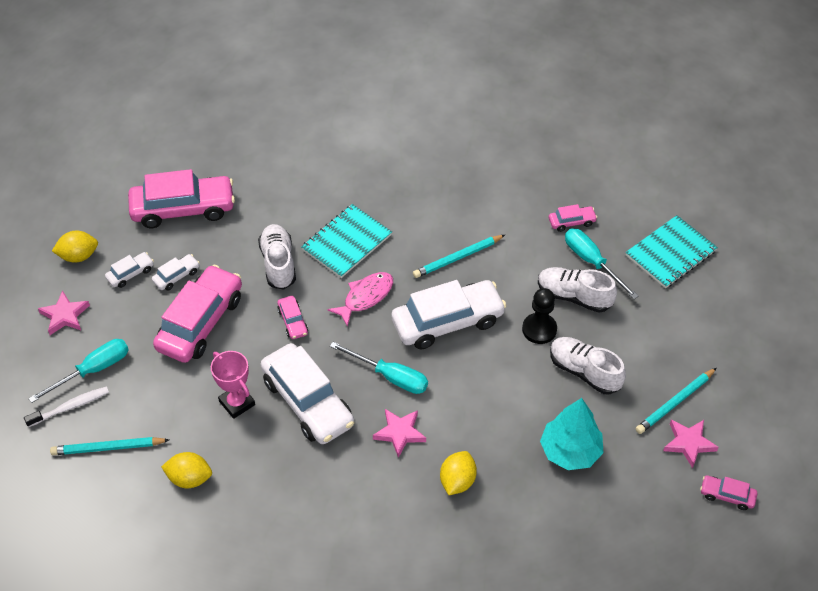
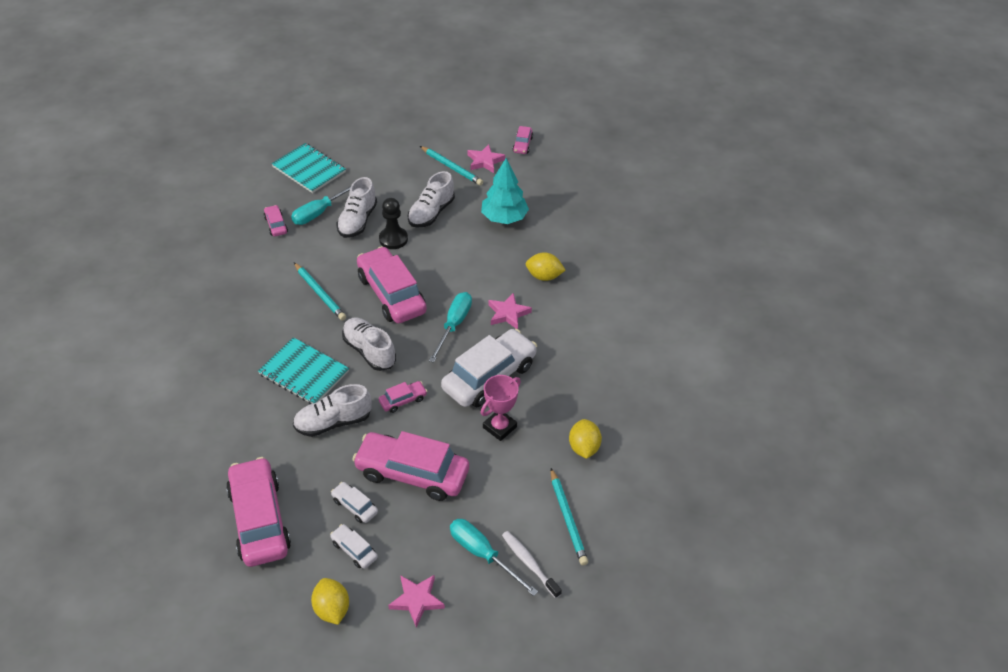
camera: 100 degrees left, 5 degrees down
pink fish [327,272,393,327] -> white shoe [342,318,396,371]
white car [391,280,506,349] -> pink car [357,246,427,324]

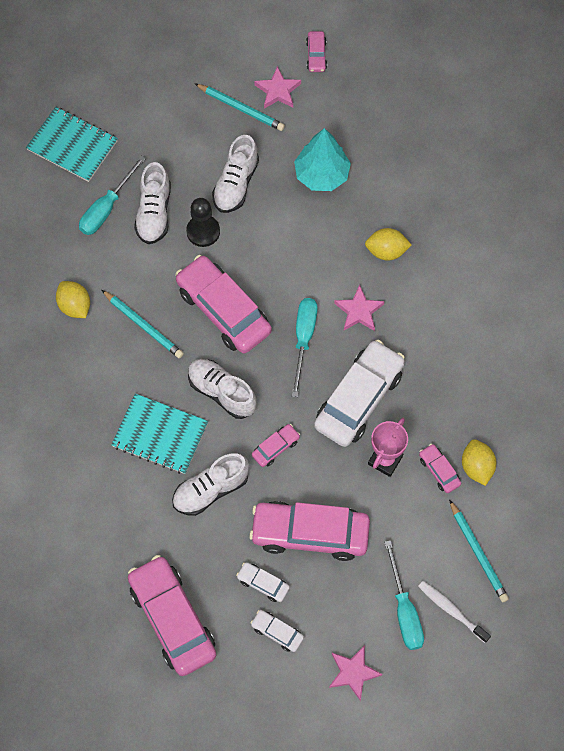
camera: 10 degrees left, 20 degrees up
pink car [264,205,288,236] -> pink car moved to [419,444,461,493]
yellow lemon [311,578,349,625] -> yellow lemon moved to [56,281,90,318]
turquoise screwdriver [450,519,538,596] -> turquoise screwdriver turned 135 degrees counterclockwise [384,540,424,650]

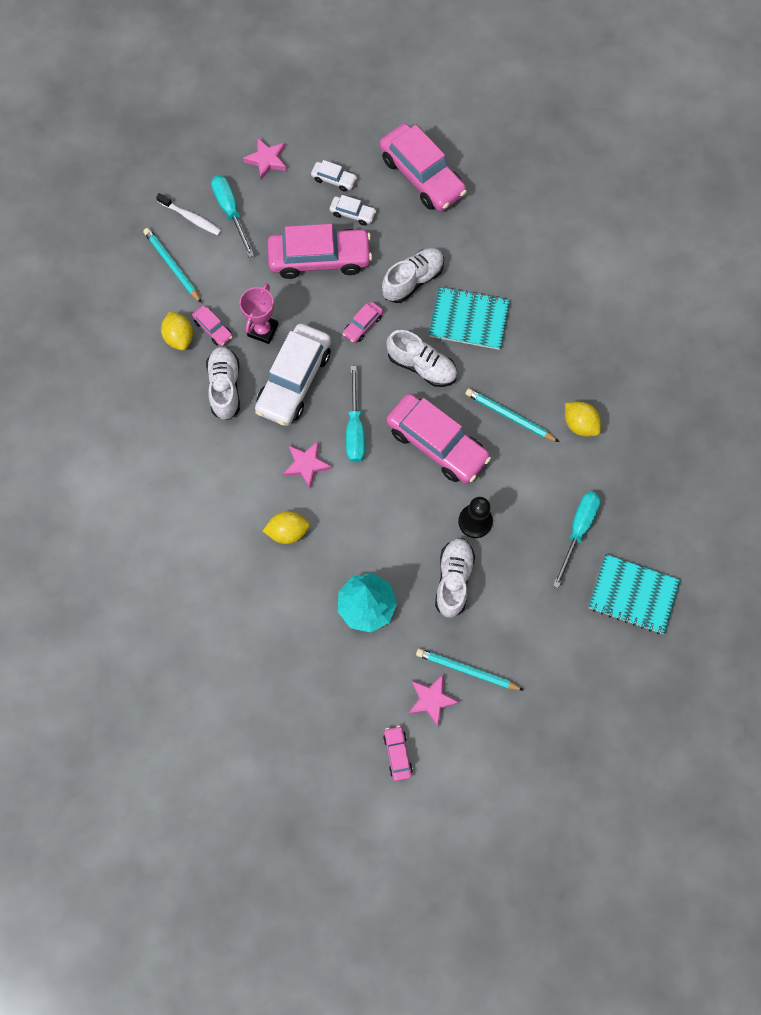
camera: 170 degrees right, 5 degrees up
white shoe [134,162,171,244] -> white shoe moved to [206,347,240,420]

